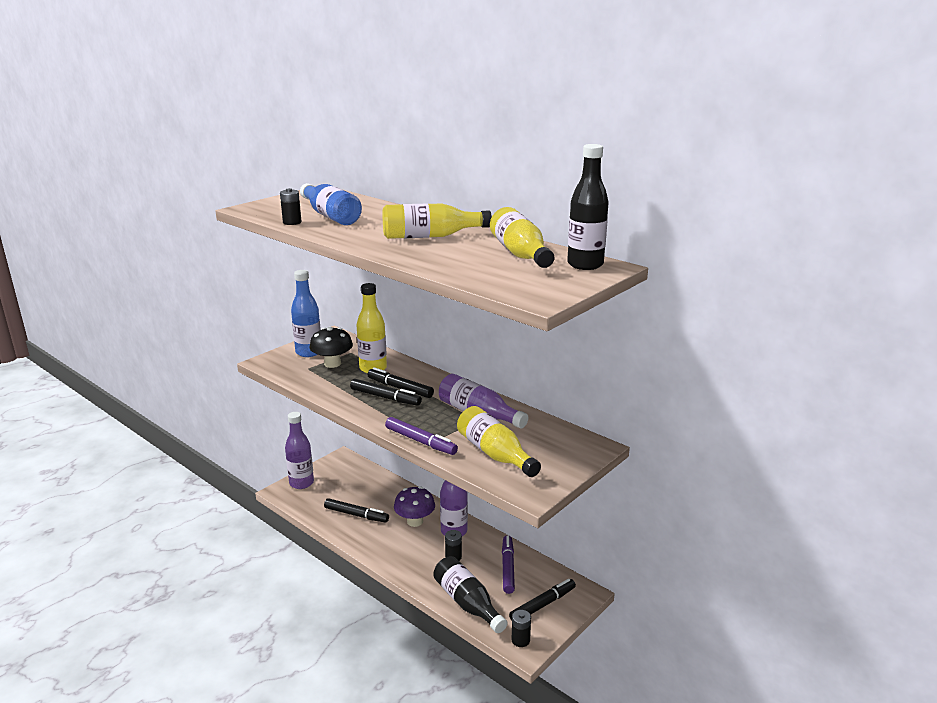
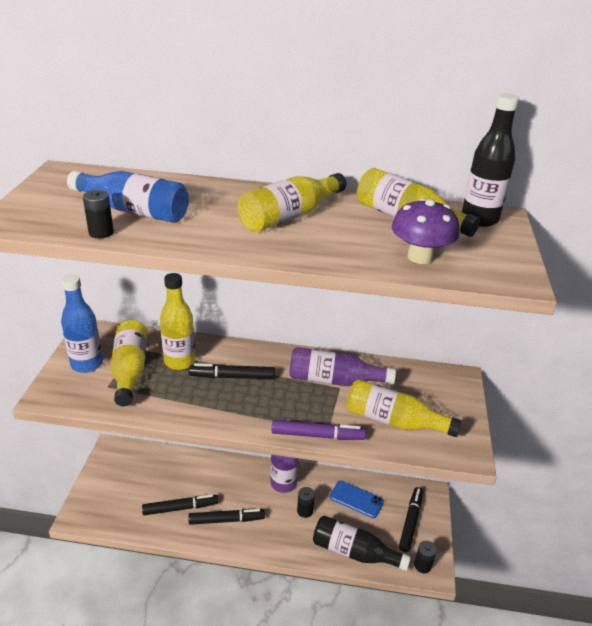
camera: 35 degrees left, 10 degrees up
purple bottle [285,412,314,489] -> none
black mushroom [310,327,353,368] -> yellow bottle [111,320,147,406]
black marker [350,379,422,406] -> black marker moved to [189,509,265,525]
purple mushroom [394,486,435,527] -> purple mushroom moved to [392,198,460,264]
purple marker [502,535,515,594] -> blue phone [330,480,384,518]

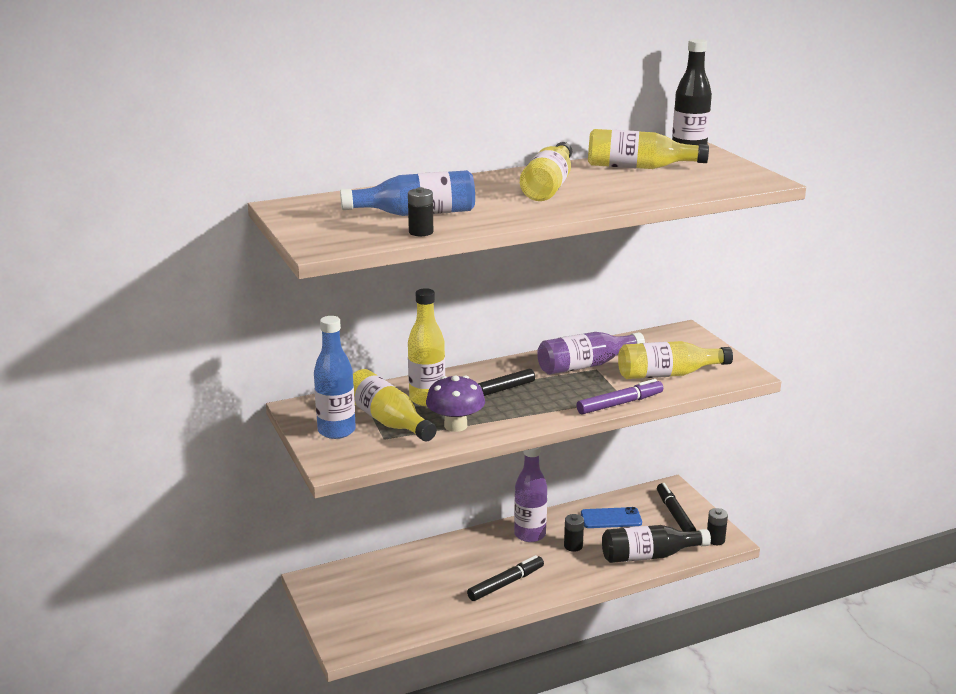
camera: 30 degrees left, 10 degrees down
black marker [142,494,218,515] -> none
purple mushroom [392,198,460,264] -> purple mushroom moved to [426,375,485,432]

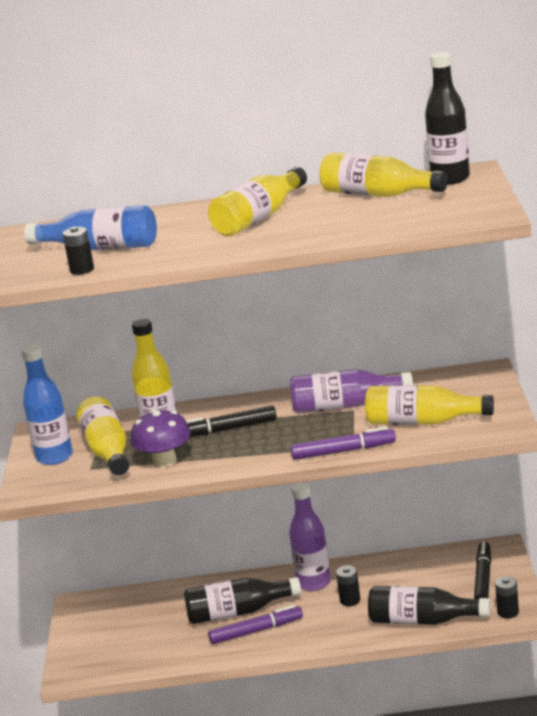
camera: 25 degrees right, 0 degrees up
black marker [467,555,544,601] -> purple marker [208,605,303,644]
blue phone [581,507,642,528] -> none
none -> black bottle [184,577,301,624]

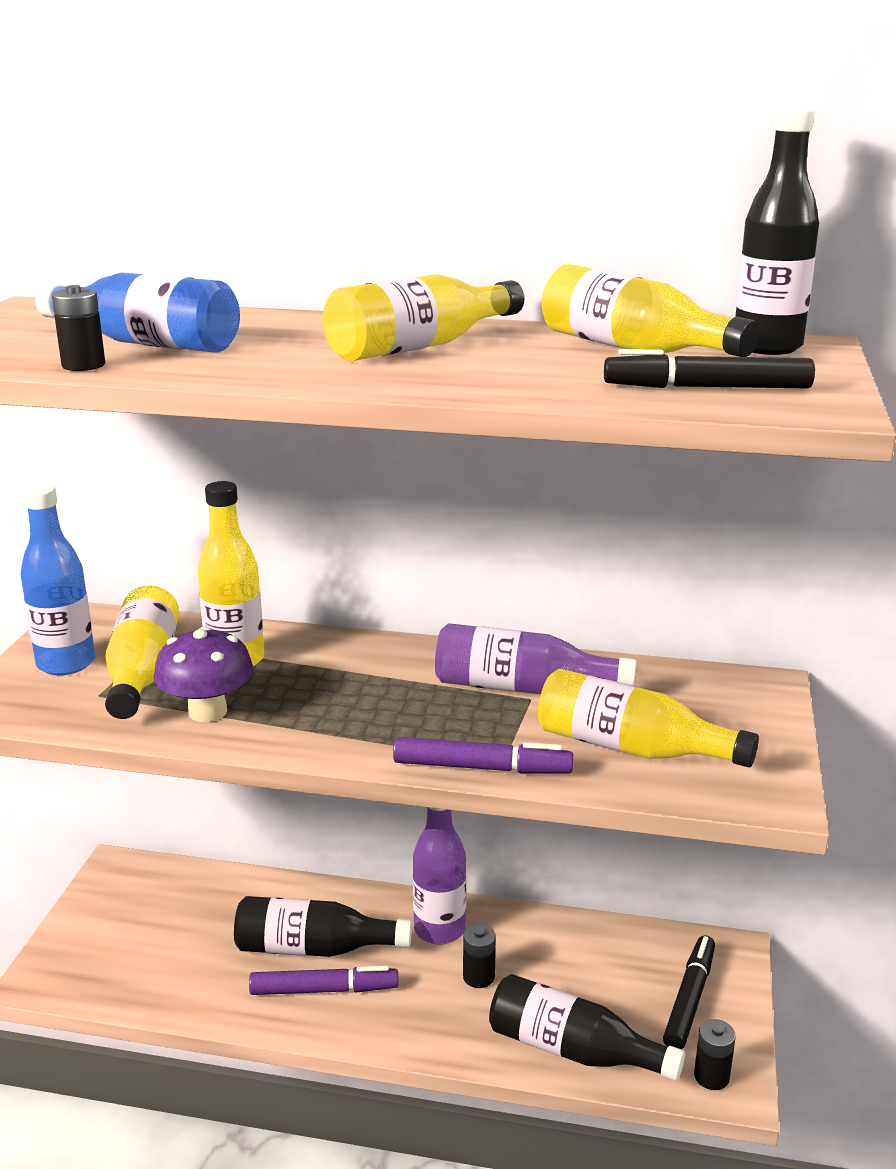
camera: 10 degrees right, 0 degrees up
black marker [186,406,277,437] -> black marker moved to [604,349,815,388]

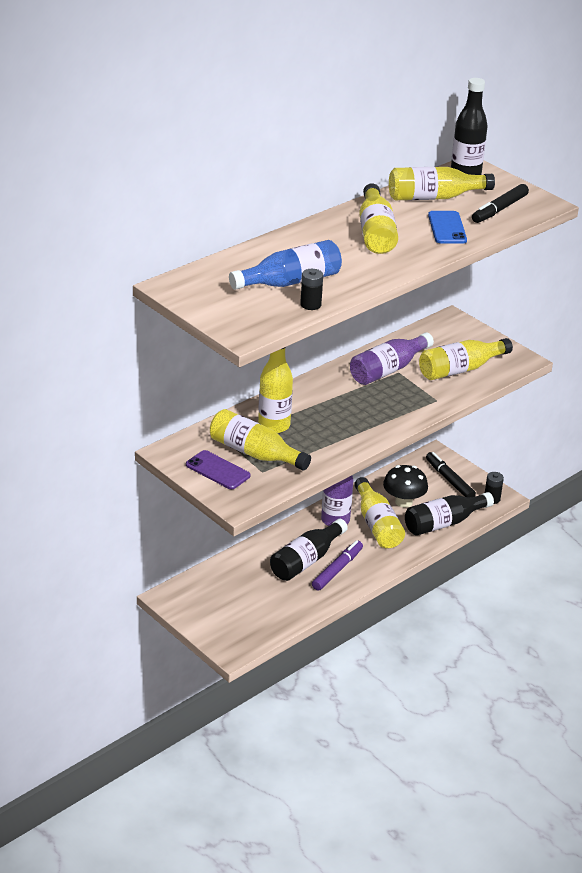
camera: 55 degrees left, 10 degrees up
blue bottle [21,484,95,675] -> purple phone [186,450,250,490]
purple mushroom [154,627,254,722] -> none
purple marker [393,737,573,773] -> none
black battery [463,924,496,988] -> yellow bottle [354,477,405,549]
none -> black mushroom [383,465,428,508]
none -> blue phone [428,211,467,244]

